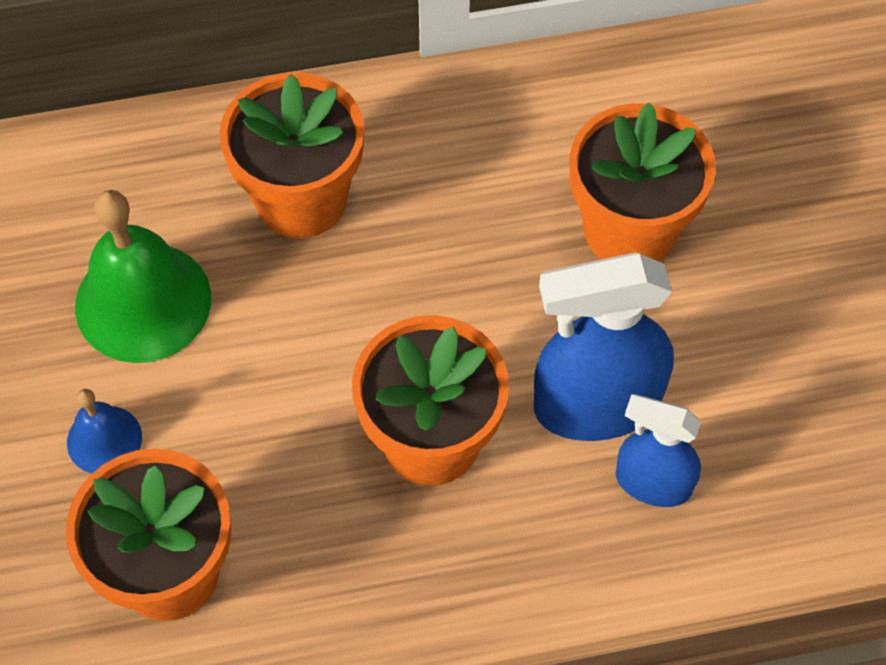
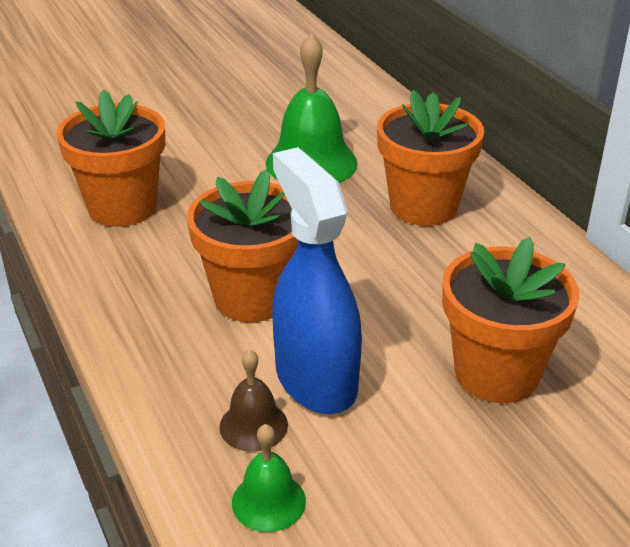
camera: 75 degrees right, 25 degrees down
blue bell [67,389,142,474] -> none
blue spray bottle [616,394,701,507] -> brown bell [219,349,288,452]
none -> green bell [232,424,306,532]

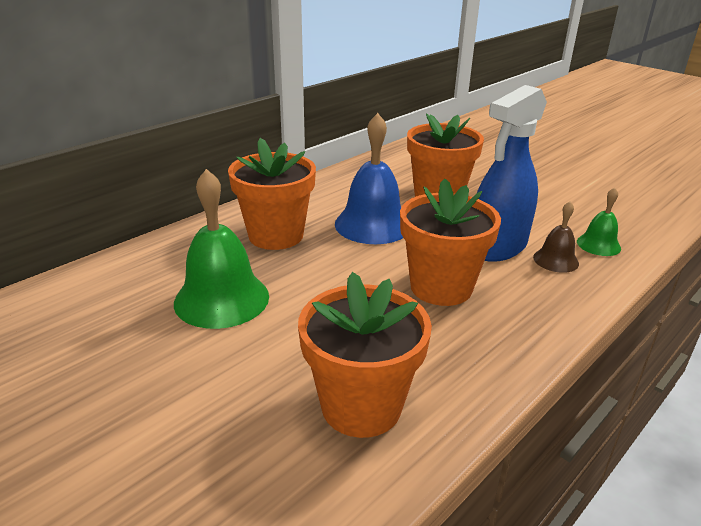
camera: 110 degrees left, 5 degrees down
none -> blue bell [335,113,403,244]

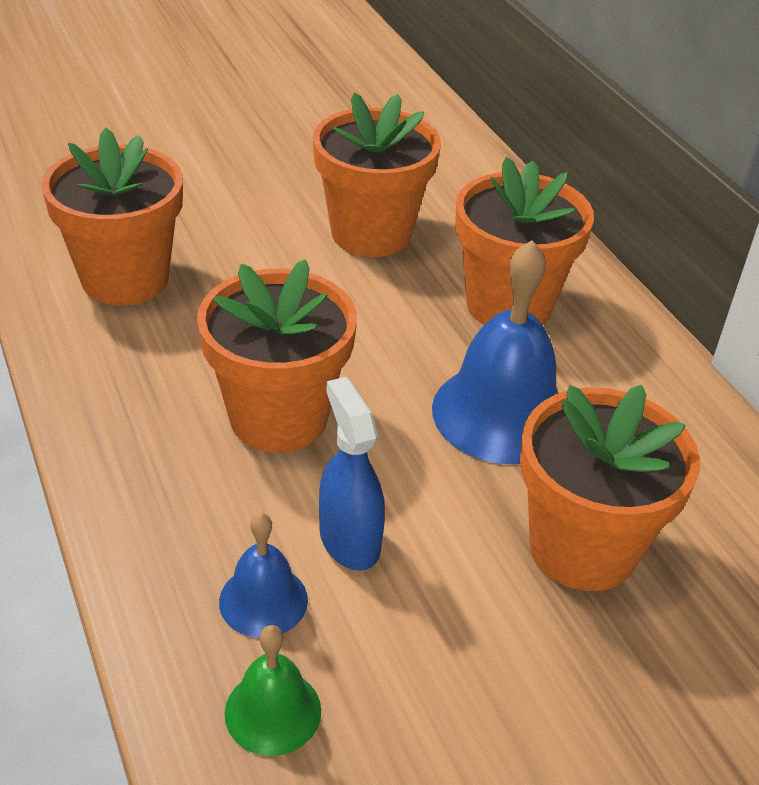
camera: 110 degrees right, 10 degrees up
green bell [174,169,269,329] -> orange flower pot [313,93,441,257]
blue spray bottle [477,85,547,262] -> blue spray bottle [319,377,385,571], size x0.59
brown bell [533,201,579,273] -> blue bell [219,513,308,638]

